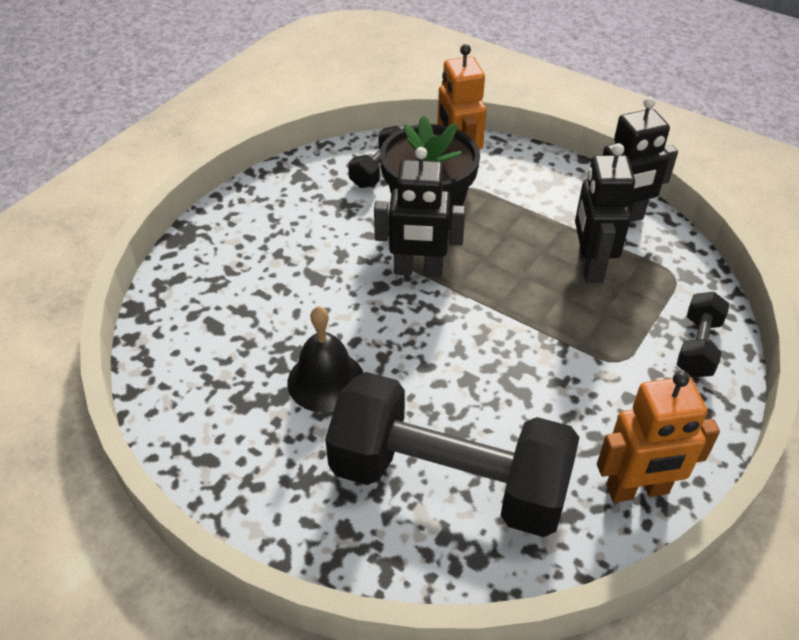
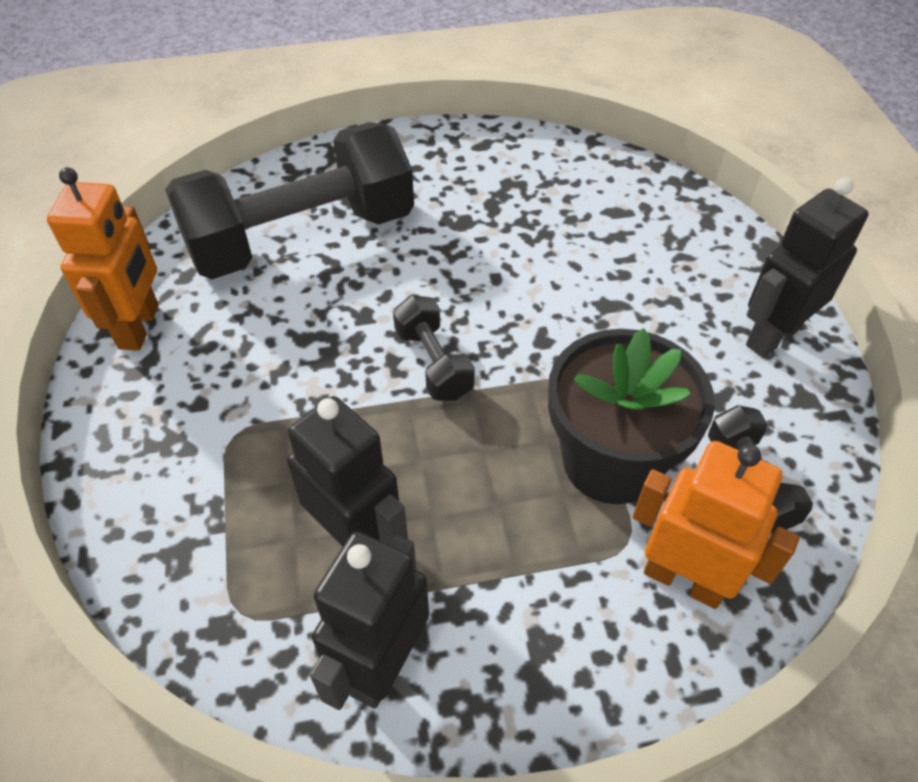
camera: 135 degrees right, 5 degrees up
black bell [287,306,363,413] -> none
black robot [374,147,465,277] -> black robot moved to [746,177,869,358]
orange robot [597,371,720,503] -> orange robot turned 150 degrees clockwise [47,167,159,351]
black dumbbell [677,292,729,377] -> black dumbbell moved to [393,295,475,401]

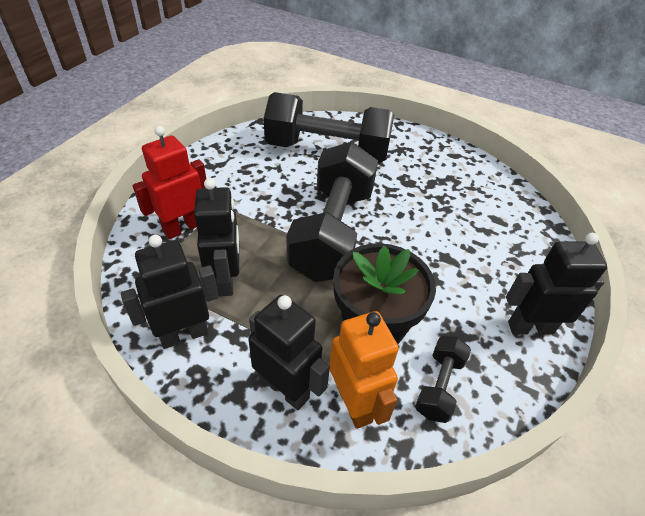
camera: 35 degrees right, 5 degrees down
orange robot [47,167,159,351] -> none
black dumbbell [393,295,475,401] -> black dumbbell [286,142,378,282], size x2.27
none -> red robot [132,126,206,239]
none -> black robot [248,295,330,410]

